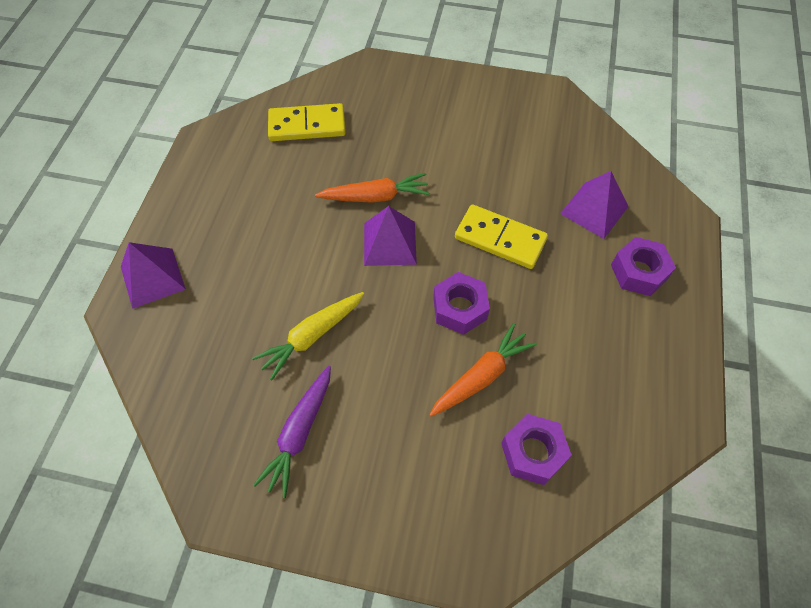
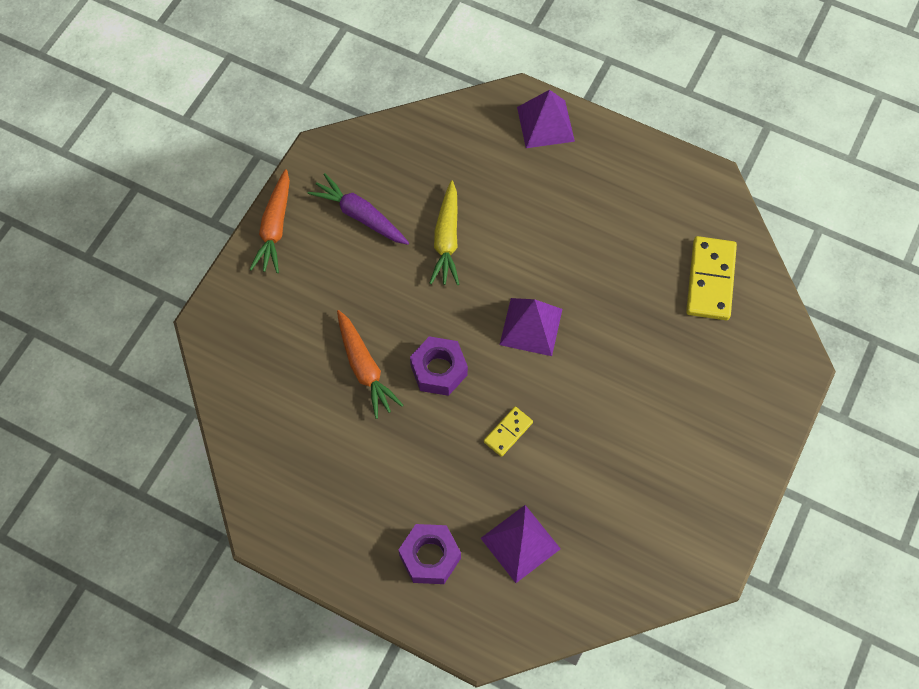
camera: 105 degrees right, 5 degrees up
yellow carrot [252,292,364,381] -> yellow carrot turned 150 degrees counterclockwise [430,180,459,285]
orange carrot [315,173,430,203] -> orange carrot moved to [249,169,290,273]
yellow domino [455,204,548,269] -> yellow domino [484,407,533,457], size x0.54
purple nut [501,414,572,485] -> none

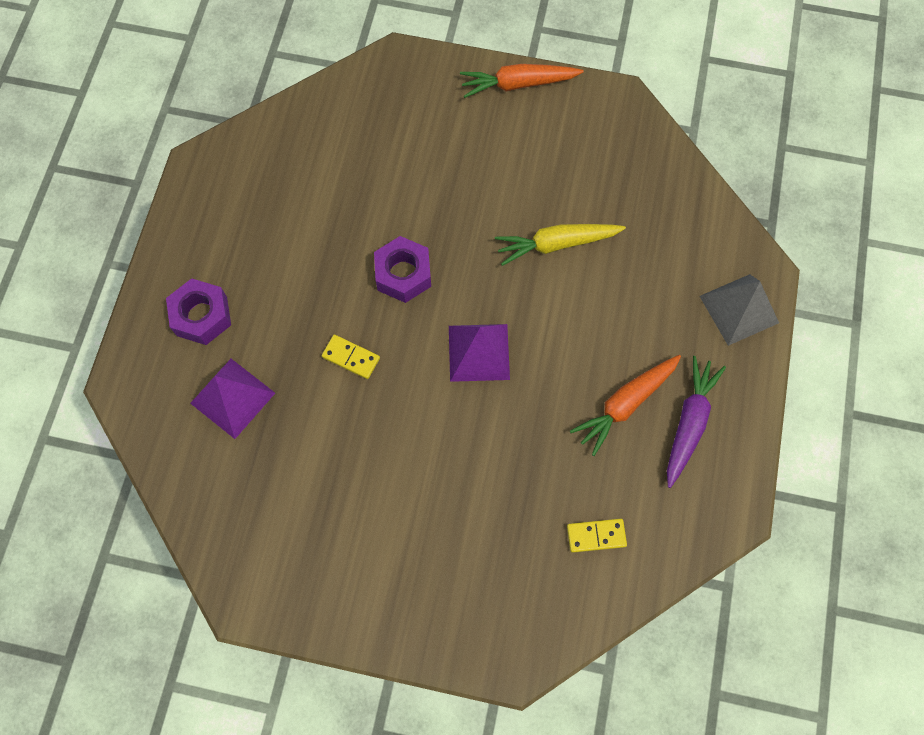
camera: 75 degrees right, 5 degrees up
purple carrot [308,173,409,245] -> purple carrot moved to [667,356,726,488]
orange carrot [337,310,403,419] -> orange carrot moved to [570,355,681,456]
purple pyramid [517,90,575,148] -> grey pyramid [700,274,779,346]
yellow domino [686,236,737,320] -> yellow domino [567,519,627,553], size x0.54

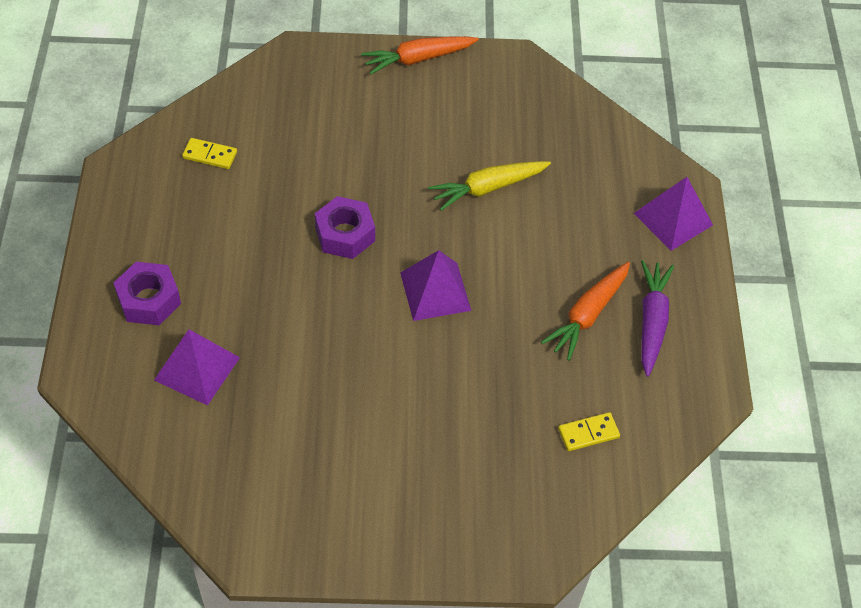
camera: 15 degrees left, 15 degrees down
yellow domino [322,335,380,379] -> yellow domino moved to [182,138,237,169]
grey pyramid [700,274,779,346] -> purple pyramid [634,177,713,251]

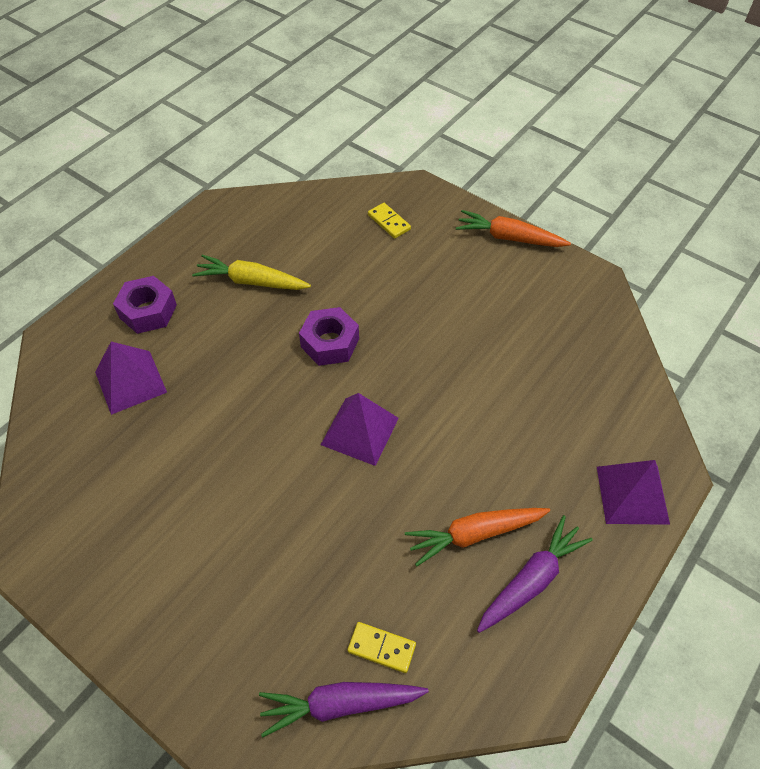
camera: 40 degrees right, 0 degrees up
yellow domino [182,138,237,169] -> yellow domino moved to [368,203,411,239]
yellow carrot [428,161,551,211] -> yellow carrot moved to [192,255,311,290]
none -> purple carrot [259,682,429,737]

